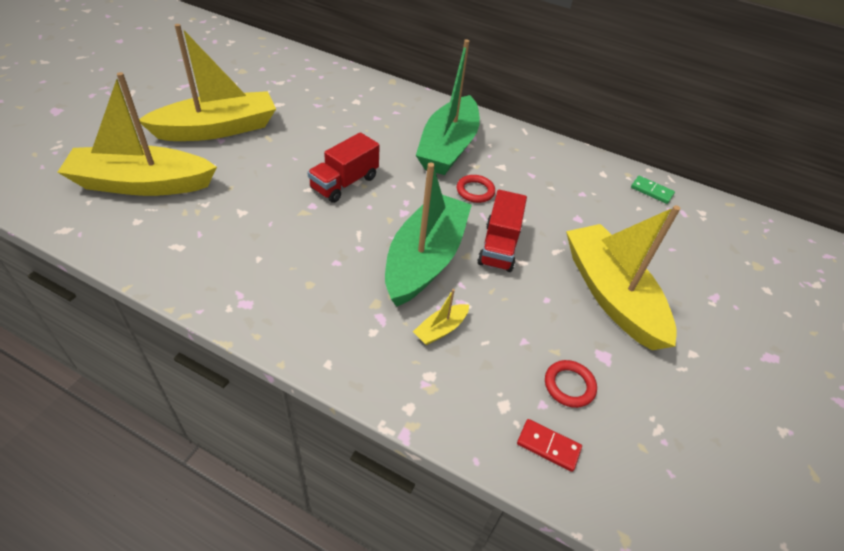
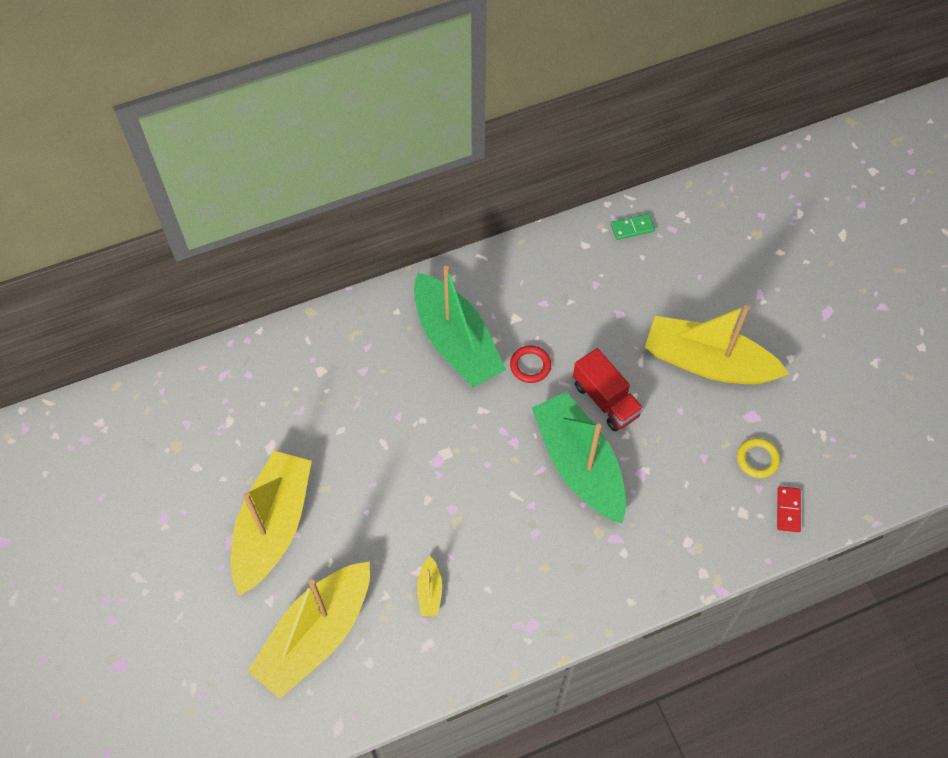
camera: 45 degrees left, 15 degrees up
red truck [307,132,380,203] -> none
yellow boat [413,289,469,345] -> yellow boat moved to [417,556,442,616]
red domino [517,419,582,472] -> red domino turned 60 degrees counterclockwise [777,486,801,532]
red ring [545,360,597,408] -> yellow ring [737,438,780,478]

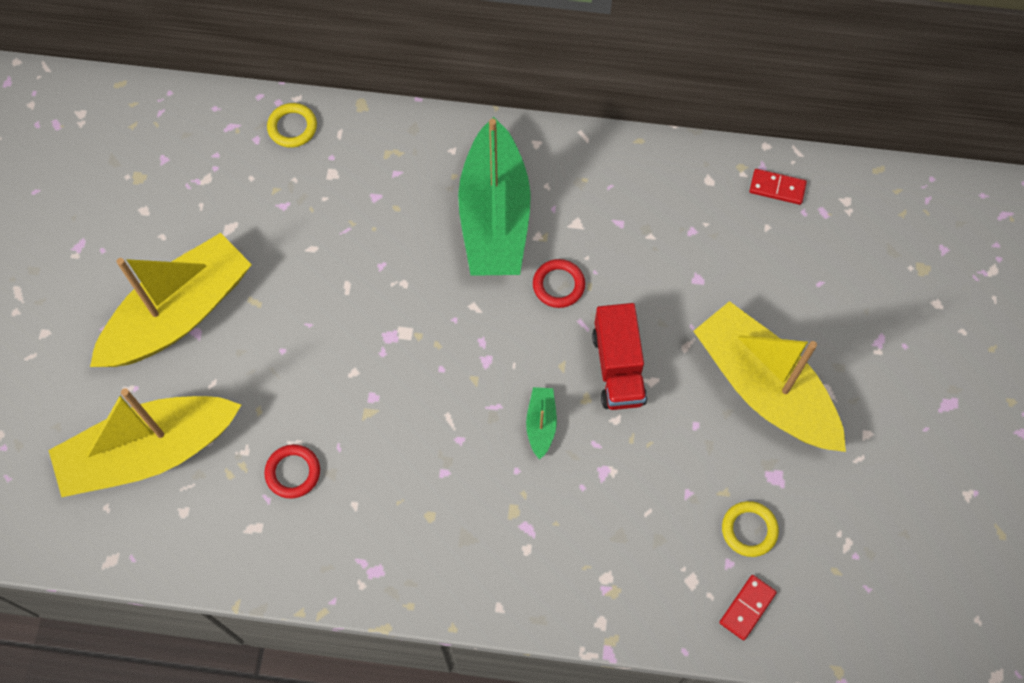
camera: 30 degrees right, 5 degrees up
yellow boat [417,556,442,616] -> red ring [264,445,320,498]
green boat [532,392,626,523] -> green boat [526,387,557,460], size x0.40
green domino [611,214,655,240] -> red domino [750,169,807,205]
none -> yellow ring [267,103,317,148]

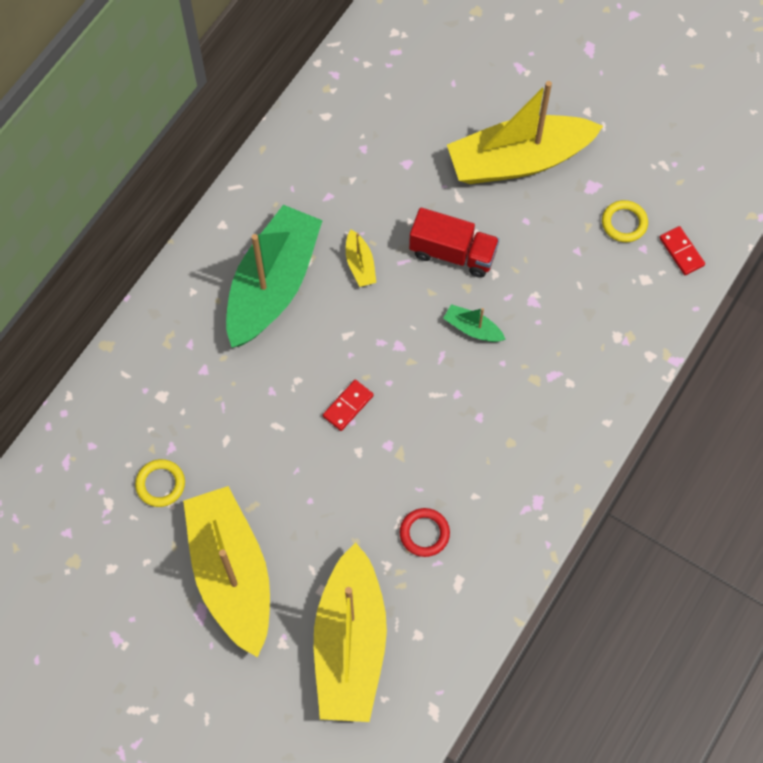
camera: 65 degrees left, 0 degrees up
yellow ring [267,103,317,148] -> yellow ring moved to [135,459,185,507]
green boat [458,117,531,276] -> green boat turned 90 degrees counterclockwise [226,205,323,348]
red ring [533,259,585,308] -> yellow boat [346,230,376,287]
red domino [750,169,807,205] -> red domino moved to [323,380,374,431]

